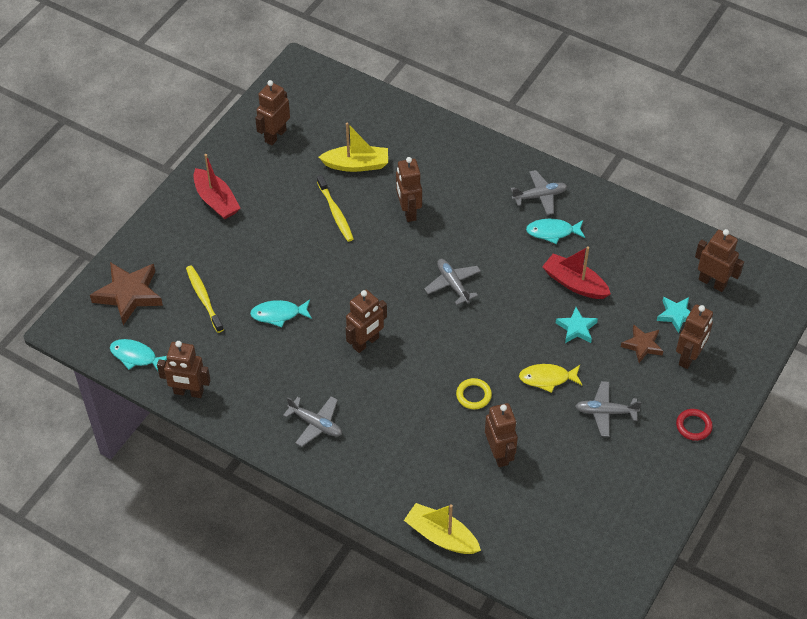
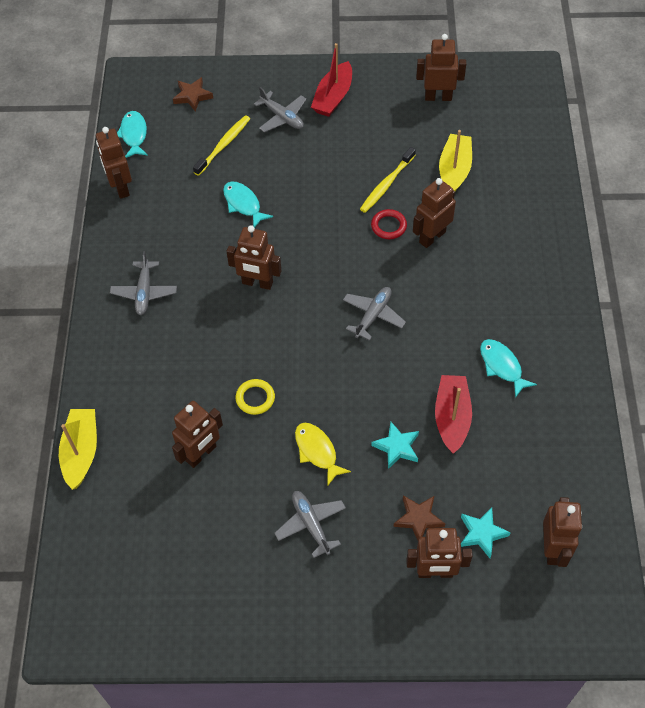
camera: 60 degrees right, 5 degrees up
brown star [90,262,163,325] -> brown star [173,77,213,111], size x0.58
yellow boat [319,123,388,172] -> yellow boat turned 135 degrees counterclockwise [439,130,472,191]
grey plane [511,170,567,215] -> grey plane moved to [254,87,307,132]
red ring [676,409,713,441] -> red ring moved to [371,209,407,239]

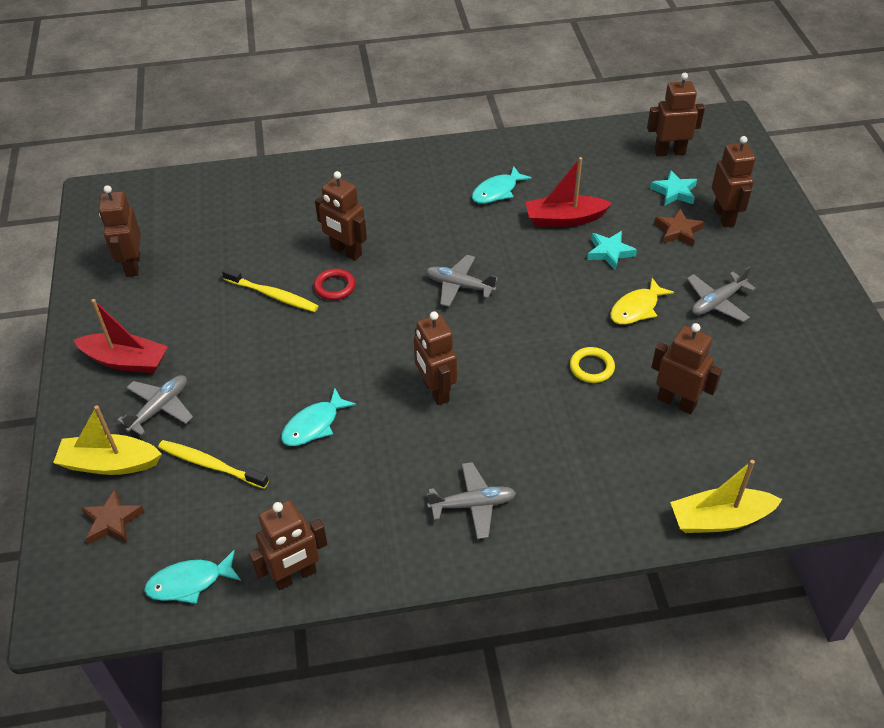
camera: 100 degrees left, 10 degrees down
brown robot [226,225,281,290] -> brown robot turned 150 degrees clockwise [414,311,457,405]
yellow boat [439,130,472,191] -> yellow boat moved to [53,406,162,475]

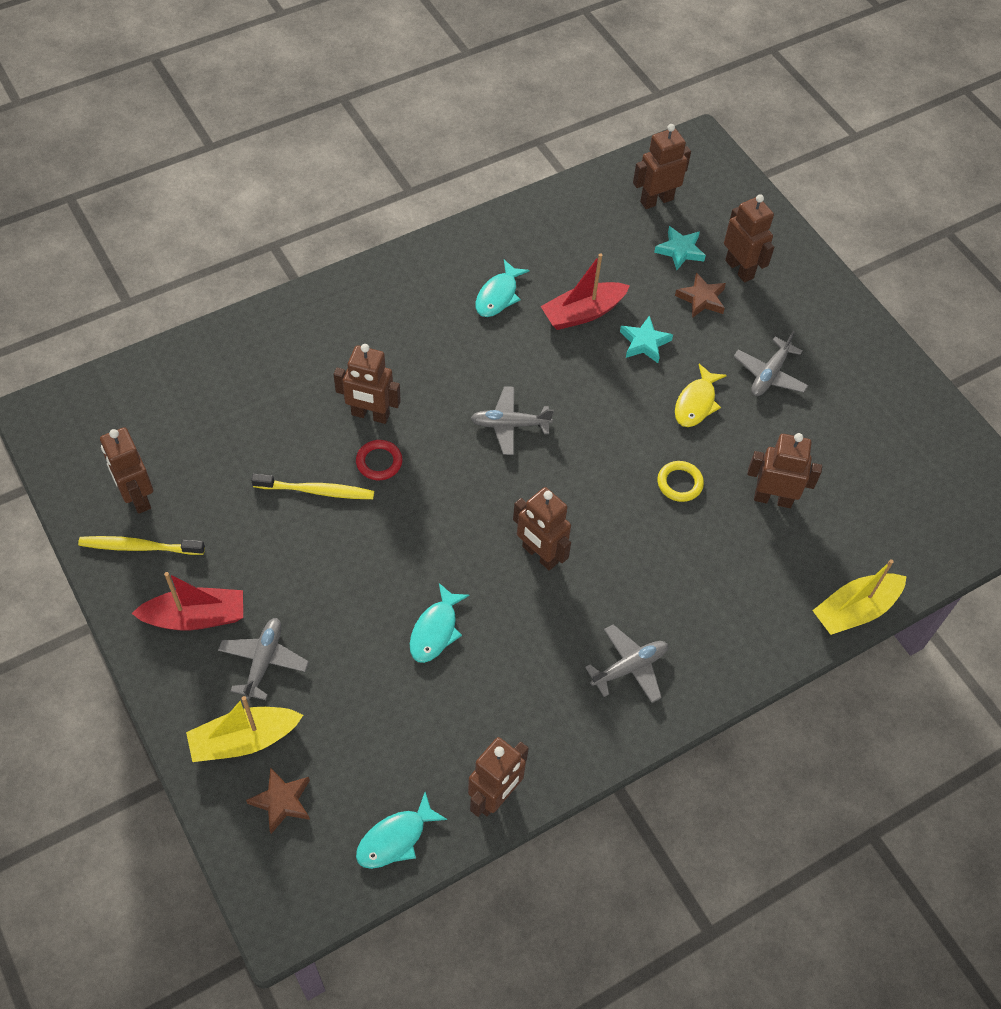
camera: 25 degrees left, 10 degrees up
yellow toothbrush [158,440,269,489] -> yellow toothbrush moved to [78,536,205,555]

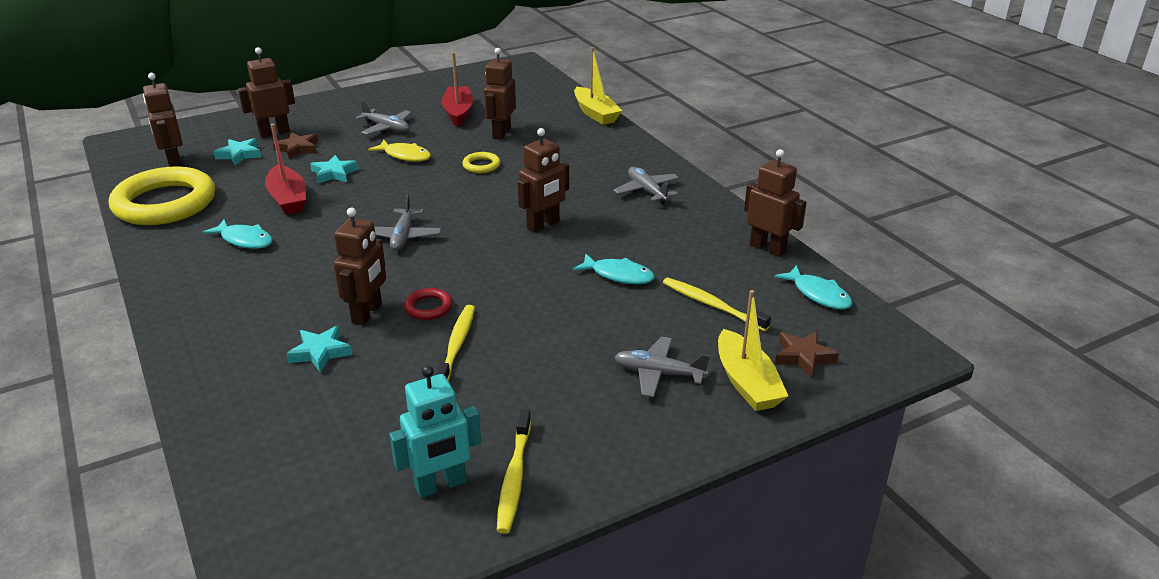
camera: 85 degrees left, 25 degrees down
brown robot [100,427,153,514] -> turquoise robot [389,365,481,498]
red boat [131,572,243,631] -> red boat moved to [441,52,473,127]
none -> yellow ring [109,166,215,225]
none -> turquoise star [286,326,352,373]
none -> yellow toothbrush [663,277,771,331]

